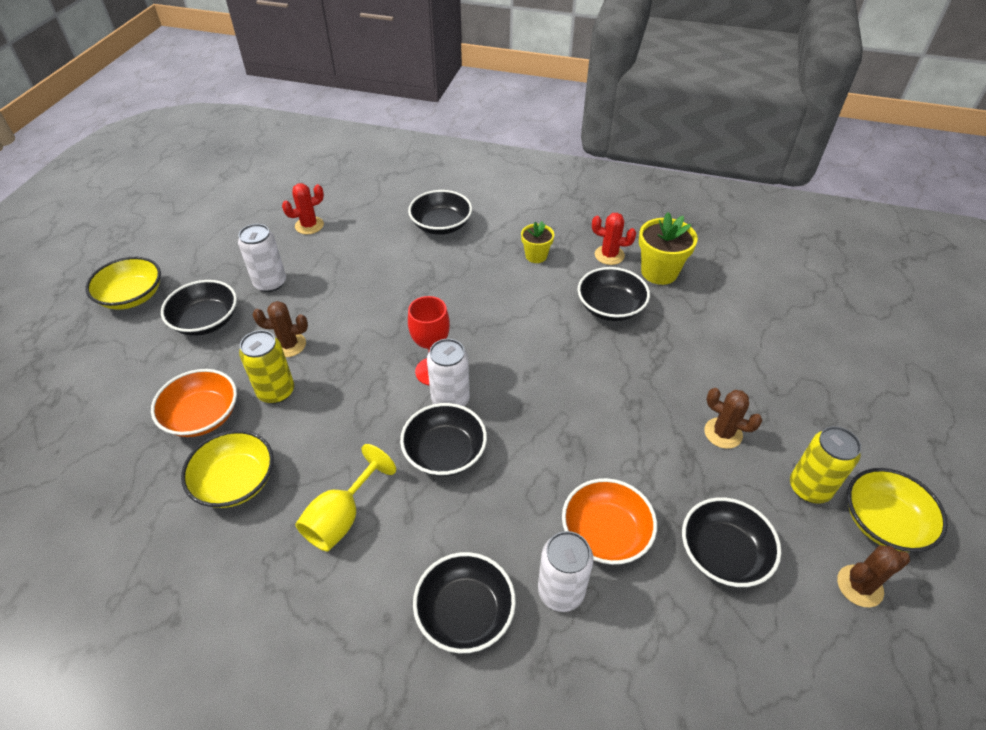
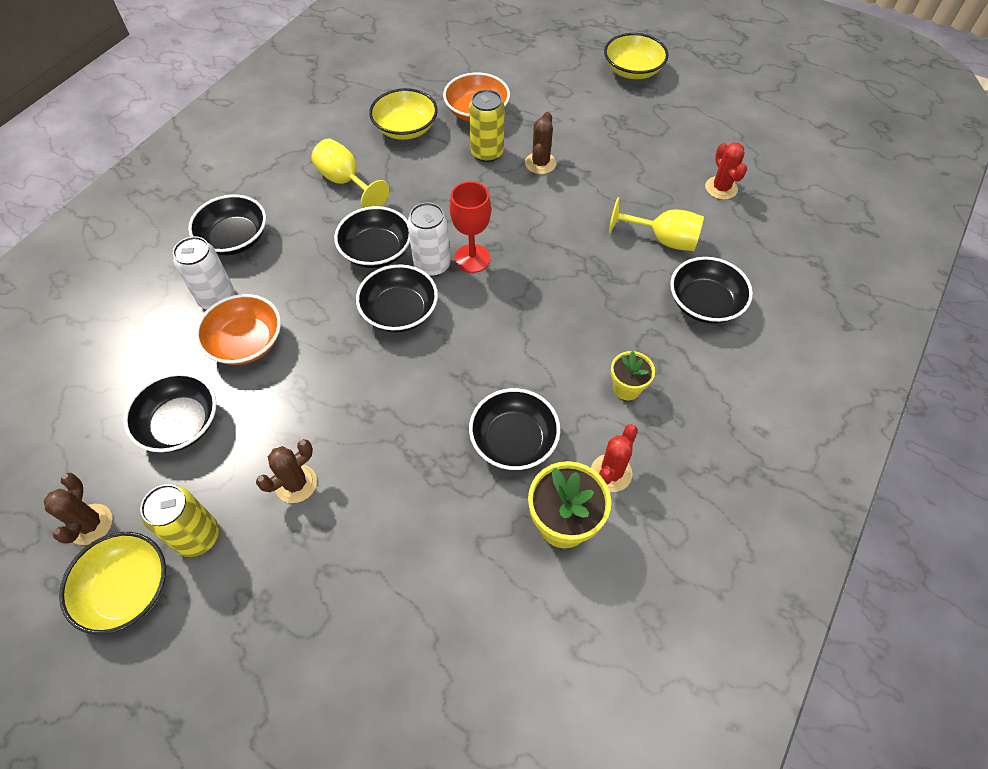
camera: 105 degrees right, 10 degrees up
black bowl [161,280,237,336] -> black bowl moved to [356,264,438,332]
white can [238,224,286,292] -> none
none -> yellow goblet [609,197,704,251]

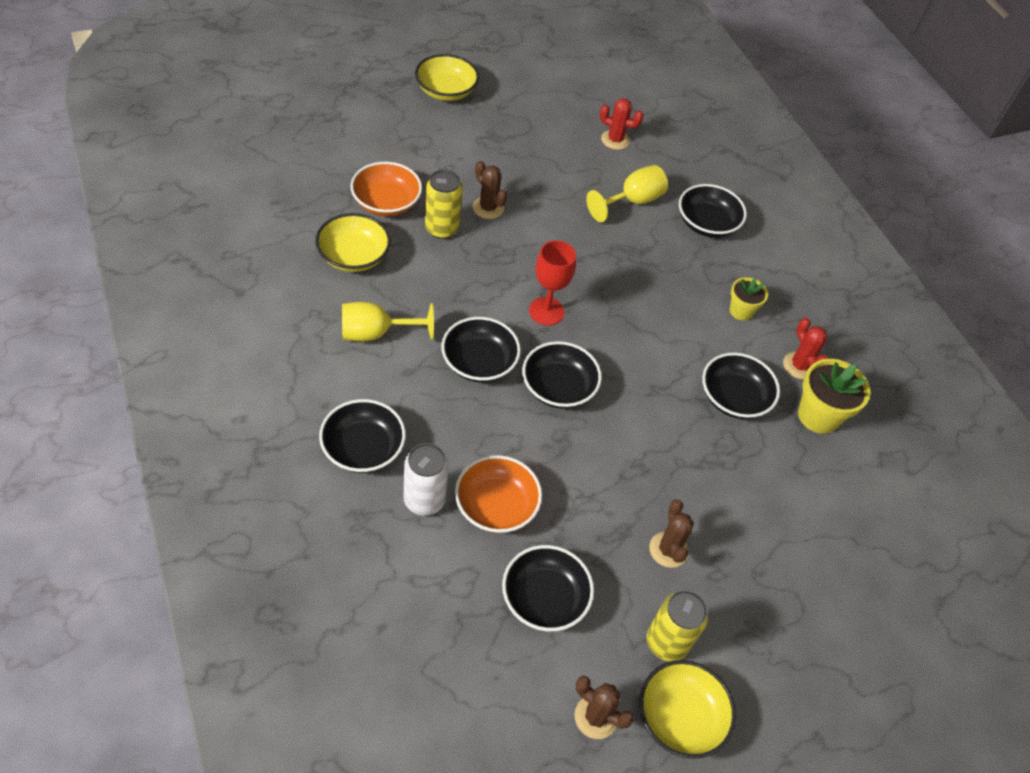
camera: 60 degrees left, 5 degrees down
white can [407,202,451,277] -> none

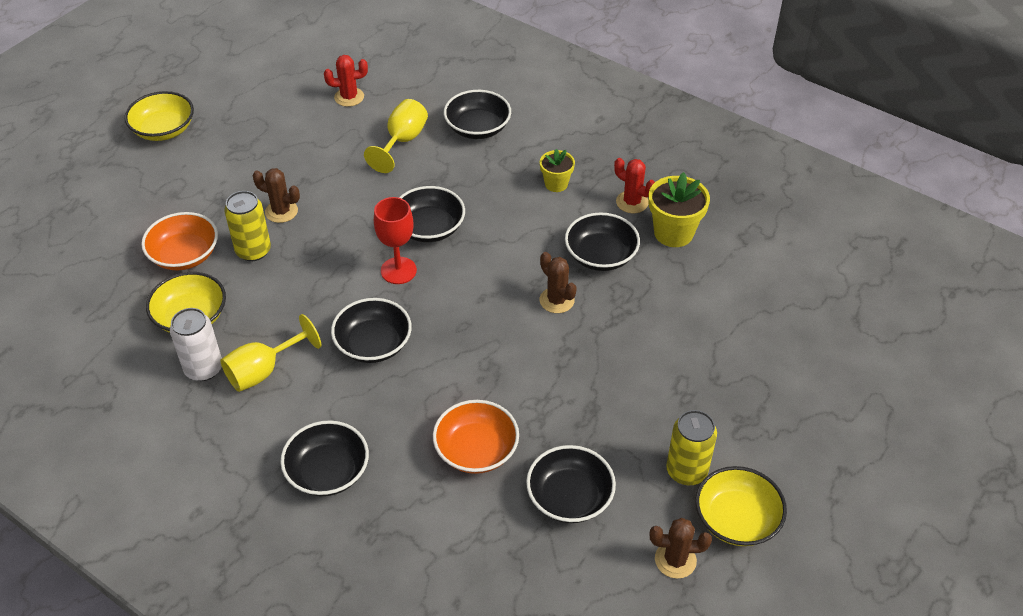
camera: 25 degrees left, 5 degrees down
white can [404,443,449,516] -> white can moved to [170,308,222,381]
black bowl [522,341,602,409] -> black bowl moved to [399,186,465,242]
brown cactus [649,499,694,568] -> brown cactus moved to [540,252,577,313]

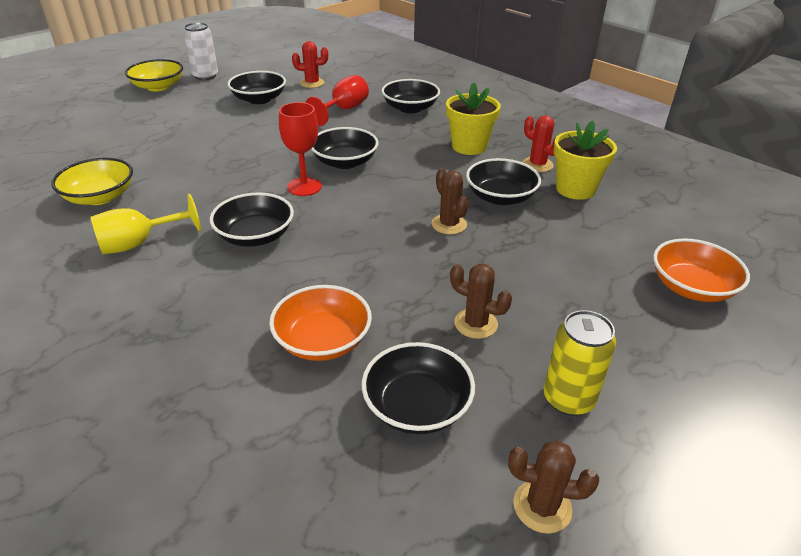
camera: 10 degrees right, 10 degrees down
orange bowl [141,212,218,271] -> orange bowl moved to [653,238,750,302]
white can [170,308,222,381] -> white can moved to [183,22,218,80]
yellow can [224,191,271,261] -> none
brown cactus [252,168,300,223] -> brown cactus moved to [450,264,512,339]
black bowl [280,420,369,496] -> black bowl moved to [227,71,286,104]
yellow goblet [364,99,428,173] -> red goblet [305,75,369,126]
yellow flower pot [540,149,575,192] -> yellow flower pot [446,82,501,155], size x1.64
yellow bowl [696,466,787,546] -> none

